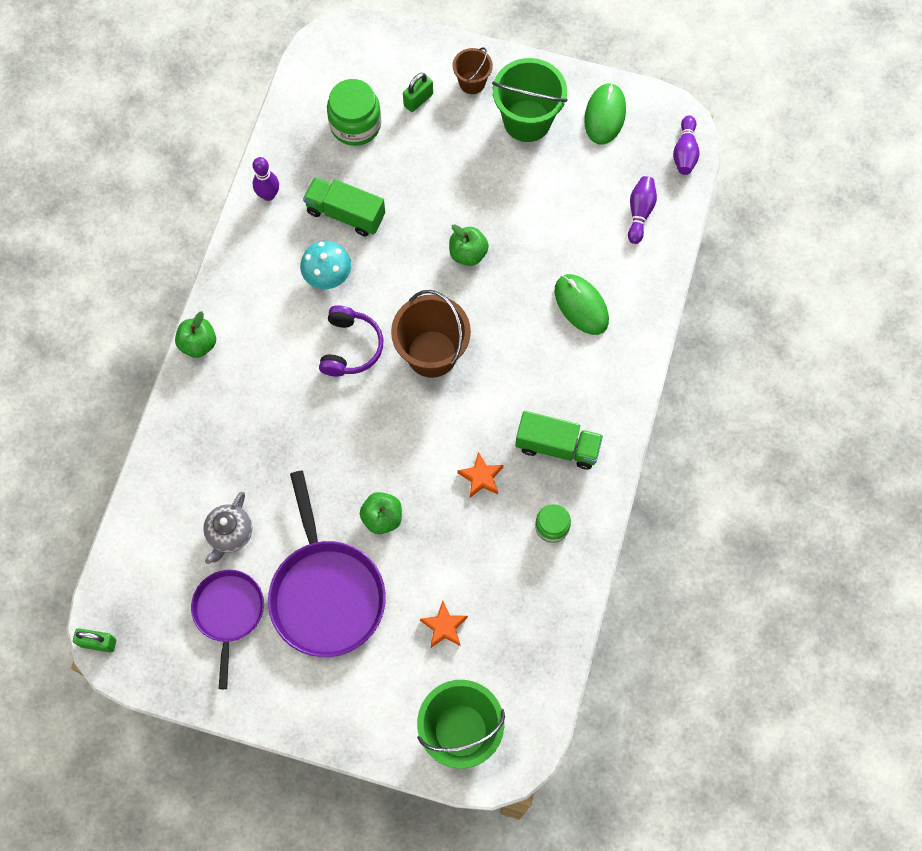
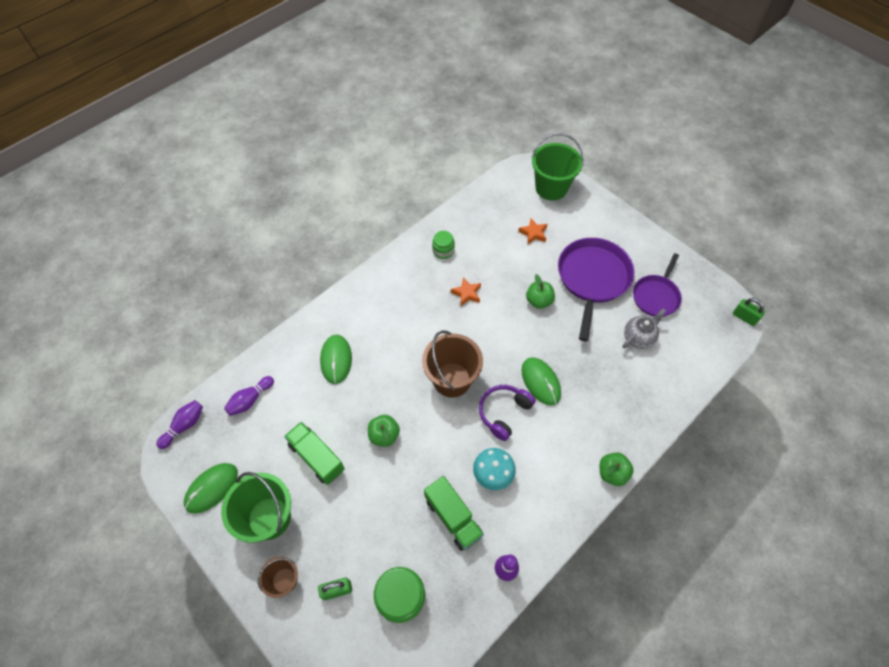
camera: 150 degrees left, 10 degrees down
green truck [515,411,603,470] -> green truck moved to [284,422,345,485]
none -> green mouse [521,357,561,406]

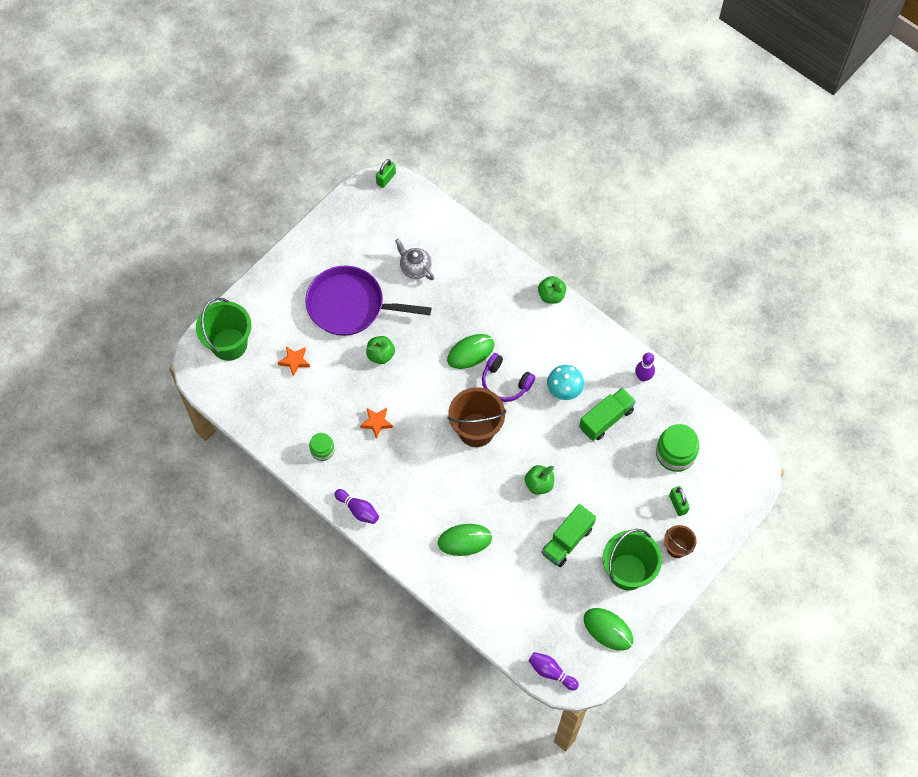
camera: 95 degrees left, 5 degrees up
purple bowling pin [224,376,274,416] -> purple bowling pin moved to [334,489,379,524]
purple pan [633,253,682,317] -> none

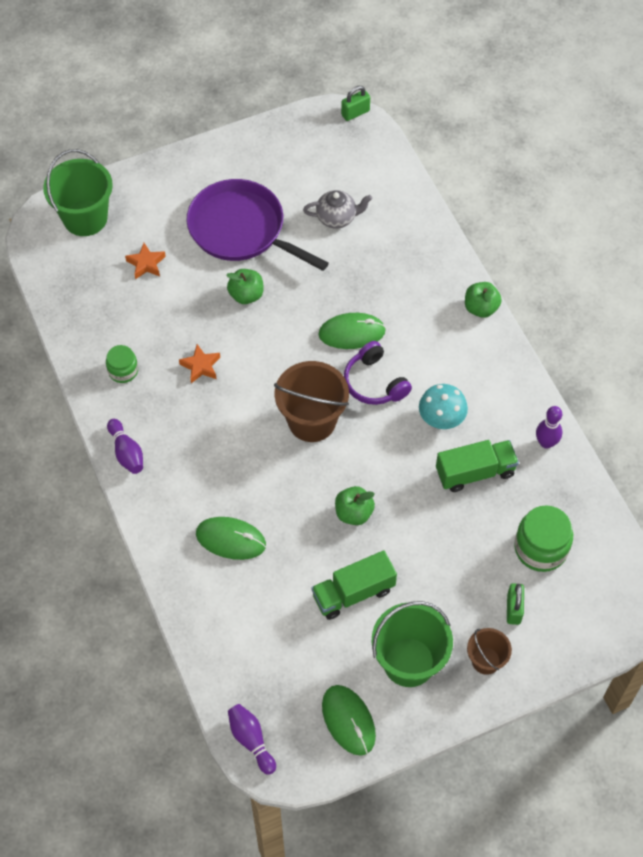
camera: 25 degrees right, 5 degrees down
grey teapot [395,239,434,280] -> grey teapot turned 105 degrees clockwise [303,190,372,229]

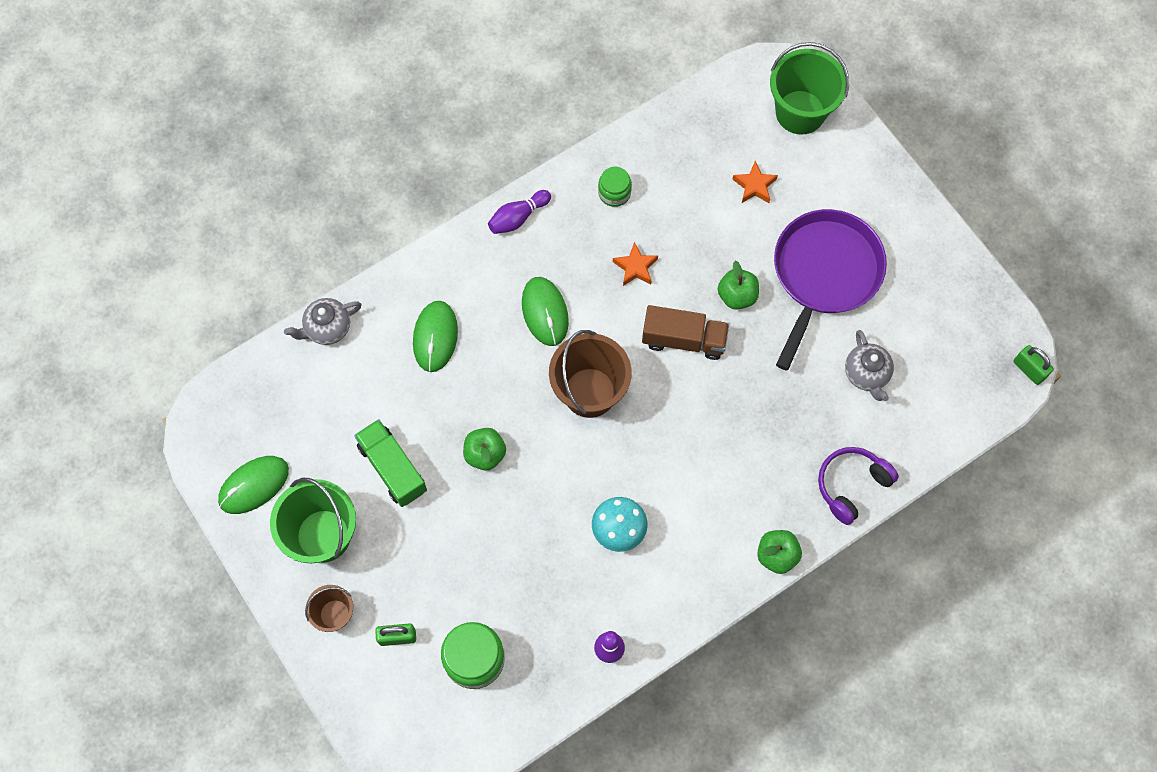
camera: 80 degrees right, 10 degrees up
purple bowling pin [228,704,276,775] -> none
green mouse [319,313,386,349] -> green mouse moved to [522,277,569,346]
purple headphones [344,341,412,405] -> purple headphones moved to [818,447,899,525]
green truck [436,440,519,492] -> none
none -> grey teapot [284,298,362,345]
none -> brown truck [642,305,729,360]

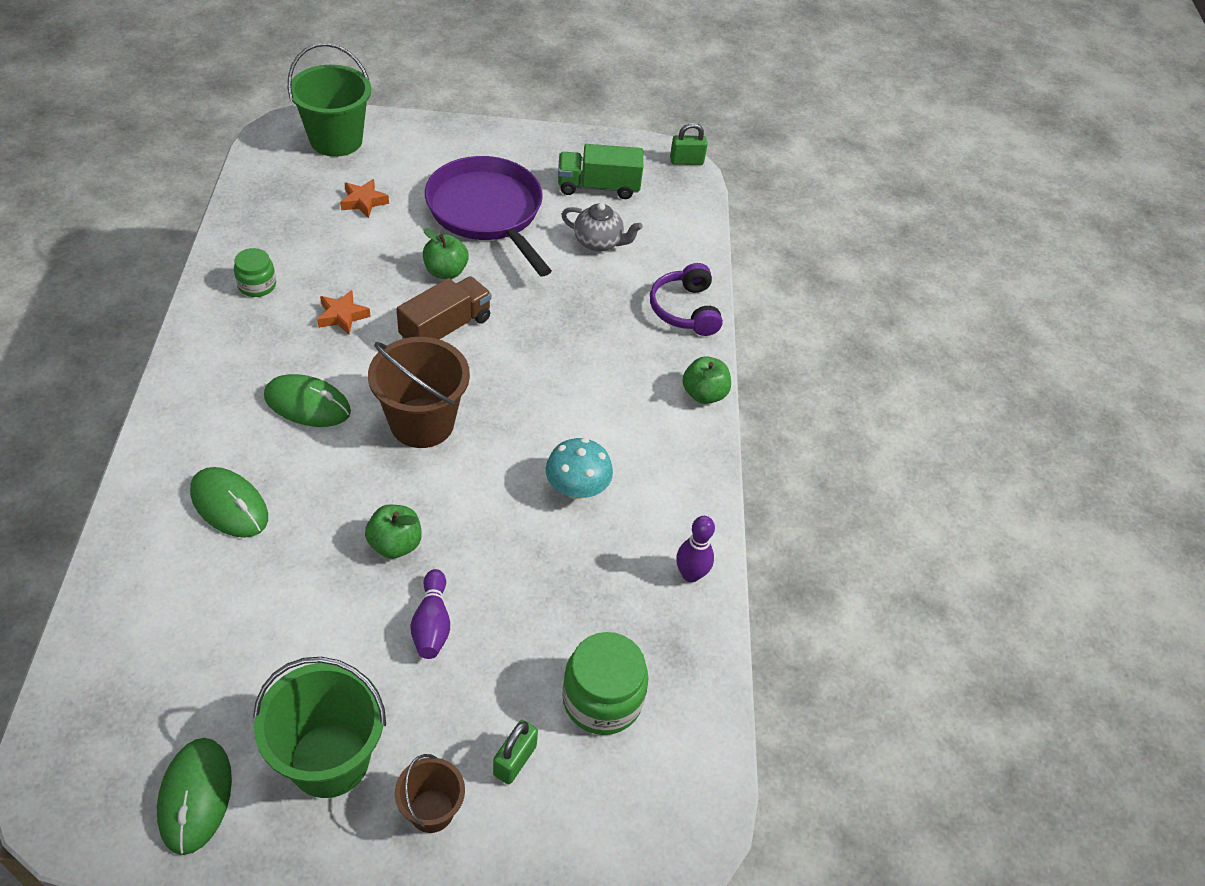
camera: 60 degrees left, 20 degrees down
grey teapot [284,298,362,345] -> none
green truck [354,419,427,507] -> green truck moved to [558,144,643,199]
purple bowling pin [488,190,551,234] -> purple bowling pin moved to [410,569,450,659]

